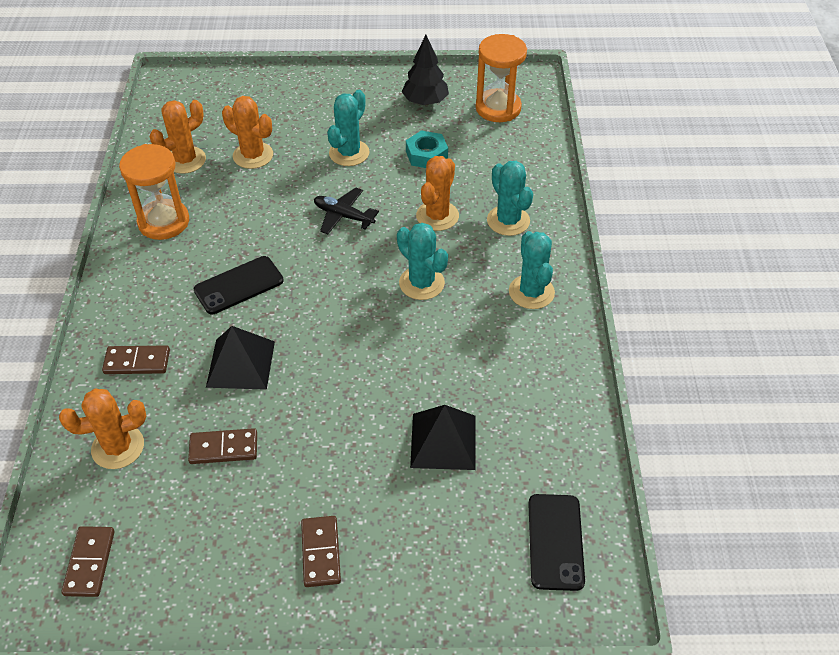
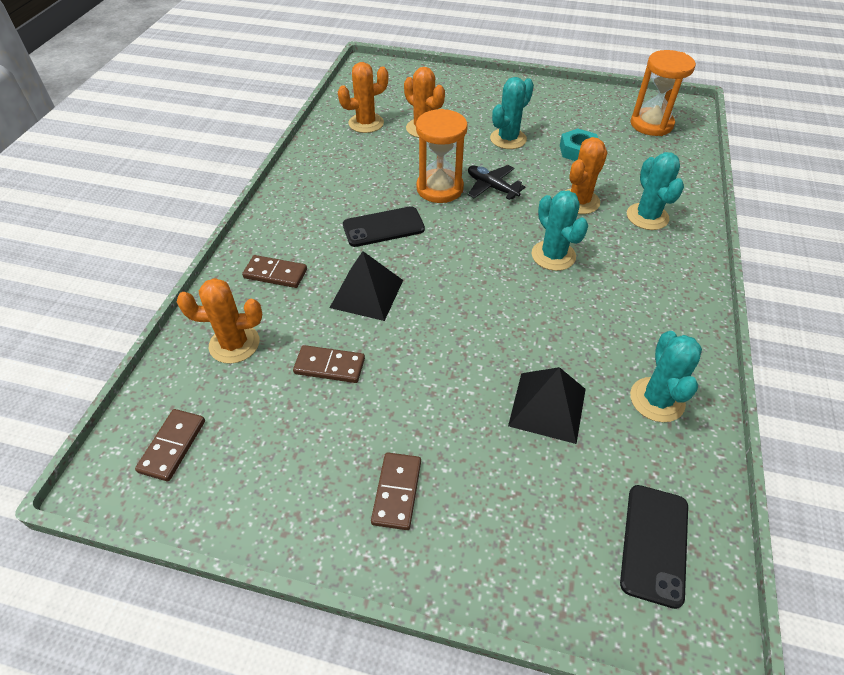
camera: 15 degrees right, 0 degrees up
orange hourglass [119,144,189,240] -> orange hourglass moved to [416,109,468,203]
black tree [402,35,449,105] -> none
turquoise cactus [509,231,555,309] -> turquoise cactus moved to [630,331,702,422]

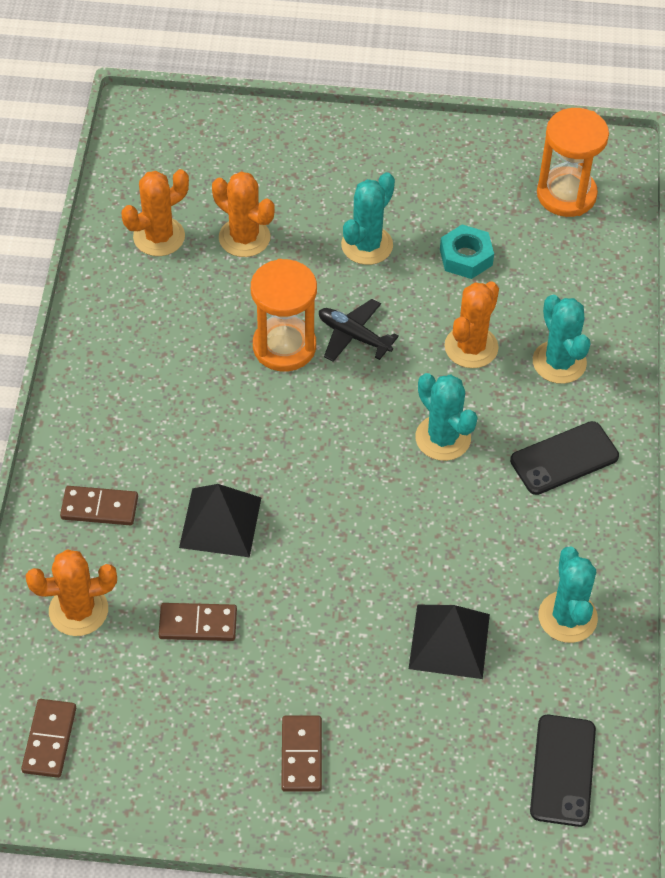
camera: 10 degrees left, 5 degrees up
black phone [343,206,425,247] -> black phone moved to [510,421,619,495]

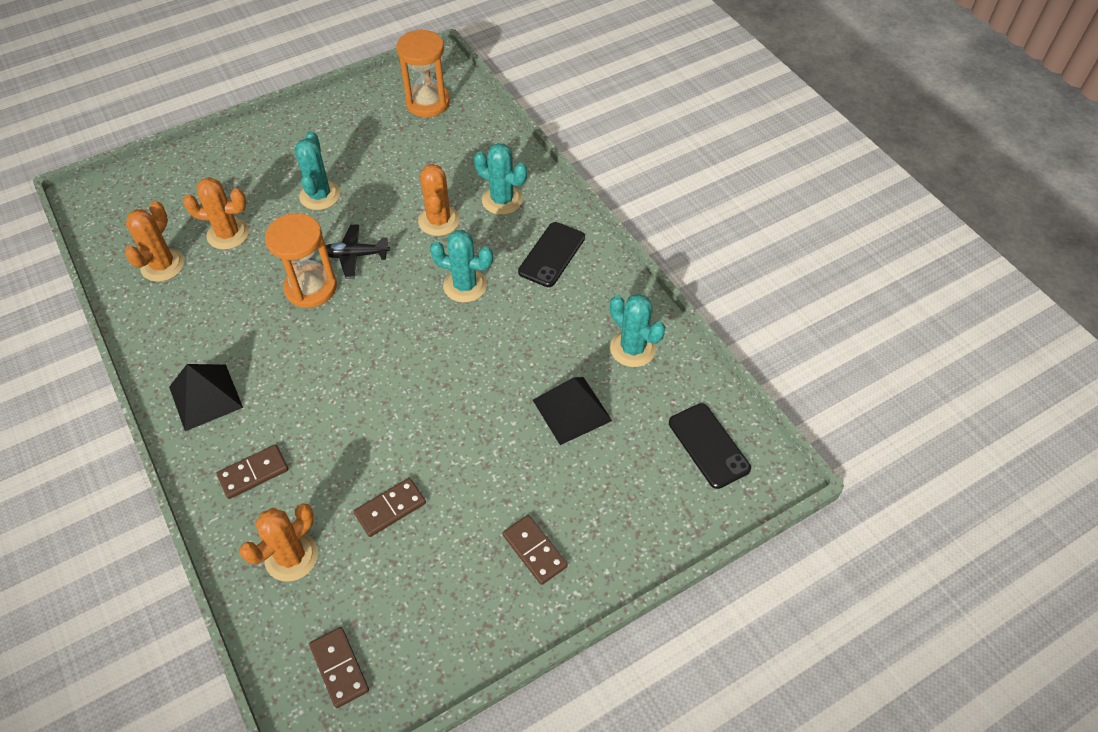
camera: 35 degrees left, 0 degrees up
black pyramid [179,484,261,557] -> black pyramid moved to [169,364,243,431]
turquoise nut [440,225,494,279] -> none

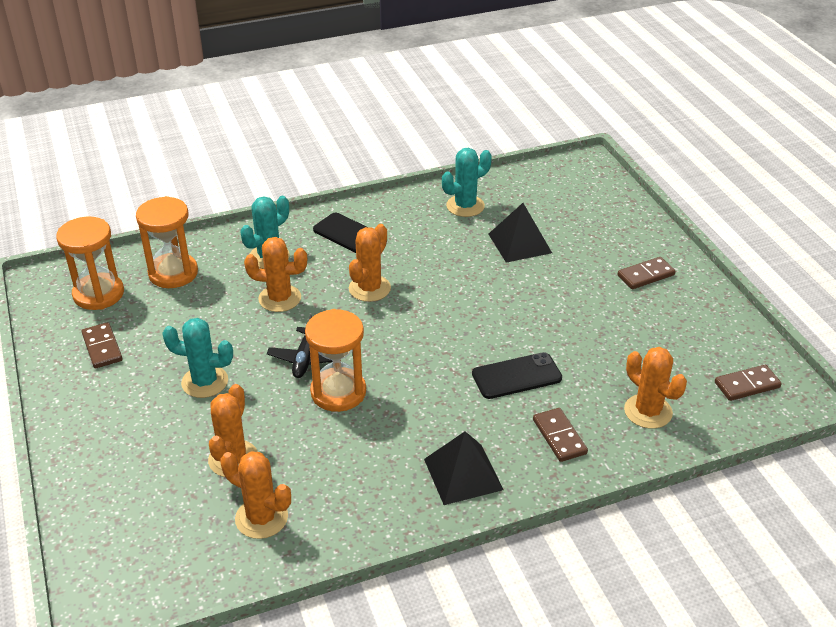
camera: 80 degrees left, 15 degrees down
brown domino [354,478,426,537] -> brown domino moved to [81,322,123,369]
turquoise cactus [430,230,493,303] -> orange cactus [349,224,391,302]
black phone [669,403,751,489] -> black phone moved to [472,352,562,399]
none -> orange hourglass [136,196,198,288]

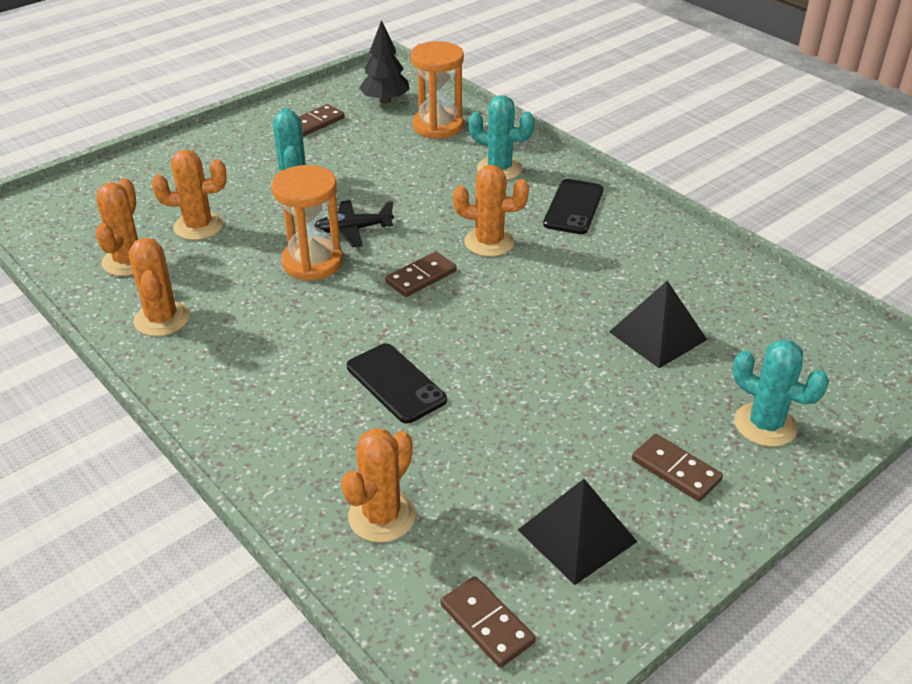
camera: 70 degrees right, 0 degrees up
orange hourglass [56,217,124,310] -> black tree [359,20,410,104]
orange cactus [244,237,307,312] -> orange cactus moved to [129,238,190,336]
black pyramid [424,432,503,505] -> black pyramid moved to [518,479,637,585]
turquoise cactus [442,148,492,217] -> turquoise cactus moved to [733,339,829,447]
brown domino [533,408,588,462] -> brown domino moved to [385,252,457,297]

